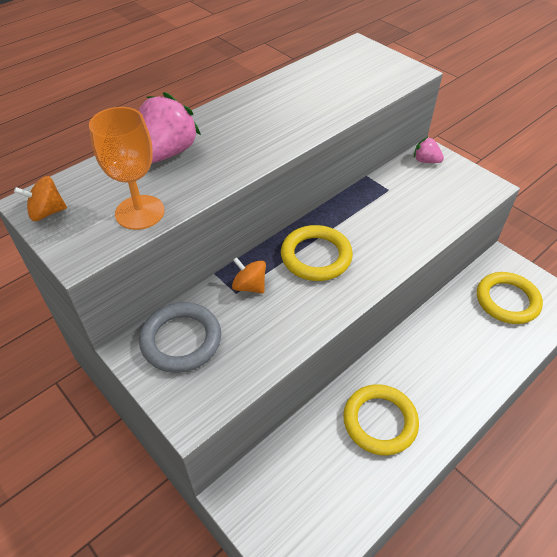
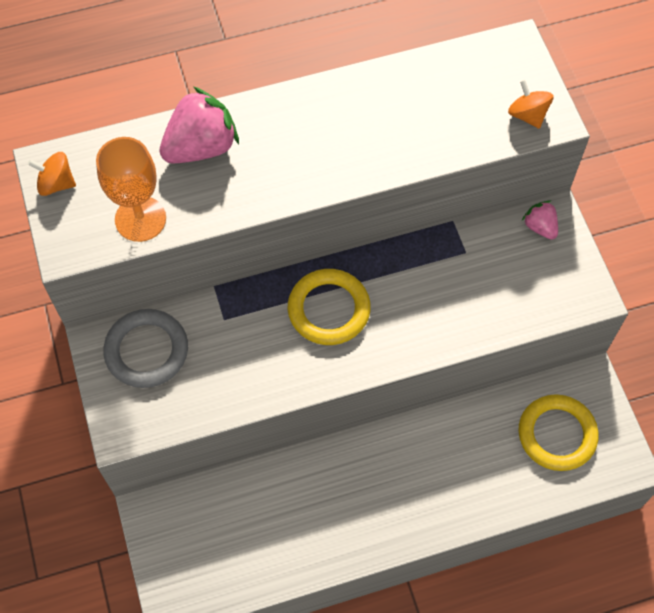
camera: 25 degrees right, 15 degrees up
orange spinning top [232,257,266,294] -> orange spinning top moved to [508,80,554,129]
yellow ring [343,384,419,455] -> none

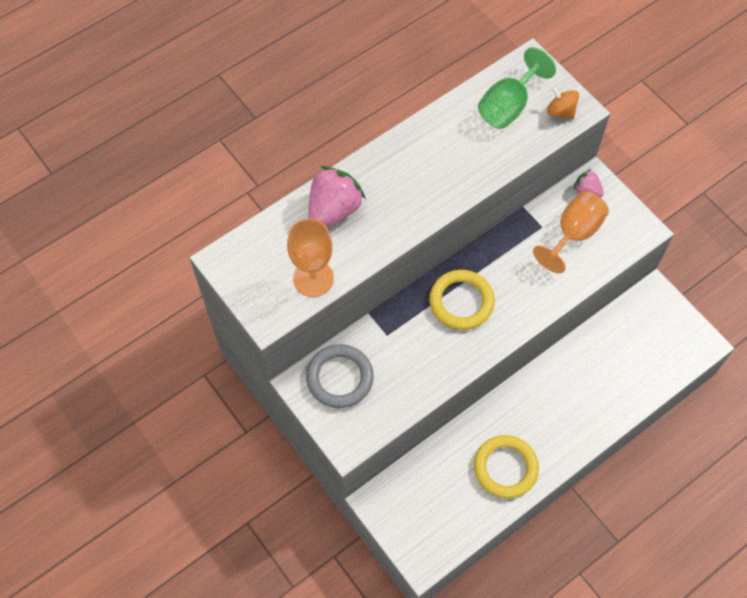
camera: 20 degrees left, 0 degrees up
orange spinning top [28,152,76,196] -> none
yellow ring [519,394,599,471] -> yellow ring moved to [474,435,539,498]
none -> green goblet [478,47,556,129]
none -> orange goblet [533,191,609,273]

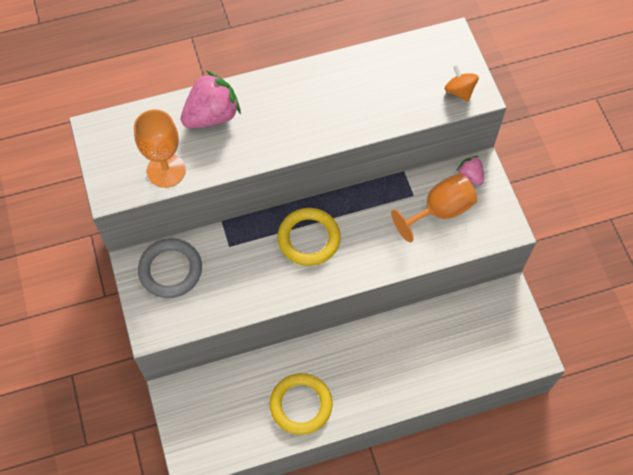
camera: 20 degrees right, 0 degrees up
green goblet [478,47,556,129] -> none

